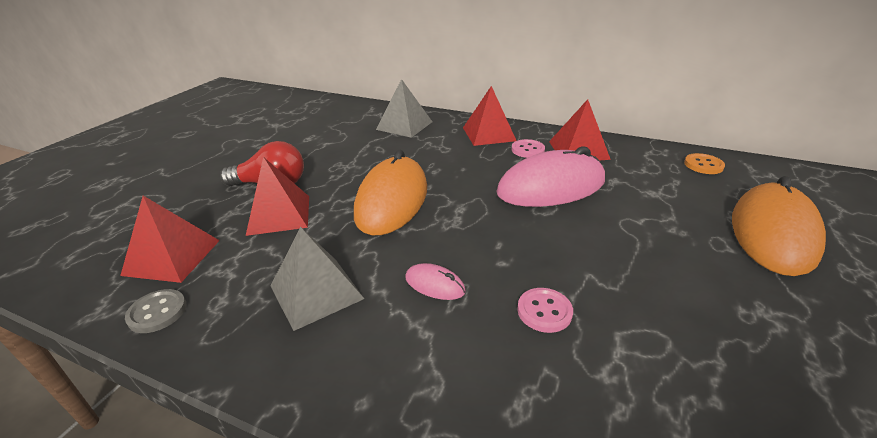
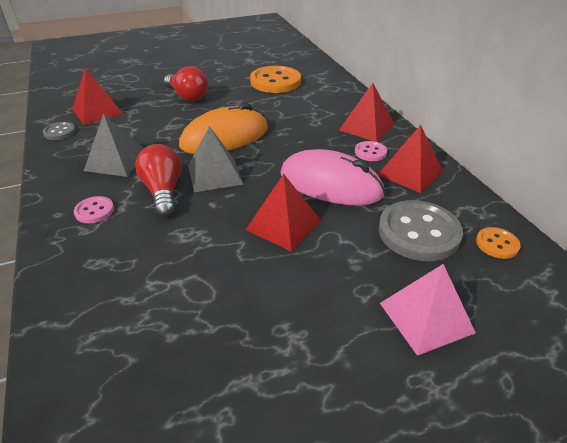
camera: 45 degrees right, 5 degrees up
red pyramid [246,157,309,236] -> red pyramid moved to [246,174,321,252]
grey pyramid [376,79,432,138] -> grey pyramid moved to [188,126,243,192]
pink mouse [405,263,466,300] -> red light bulb [135,144,181,217]
pink button [517,288,573,333] -> pink button moved to [74,196,114,223]
orange mouse [732,176,826,276] -> pink pyramid [380,264,476,356]
none -> orange button [250,66,301,93]
none -> grey button [378,200,463,261]

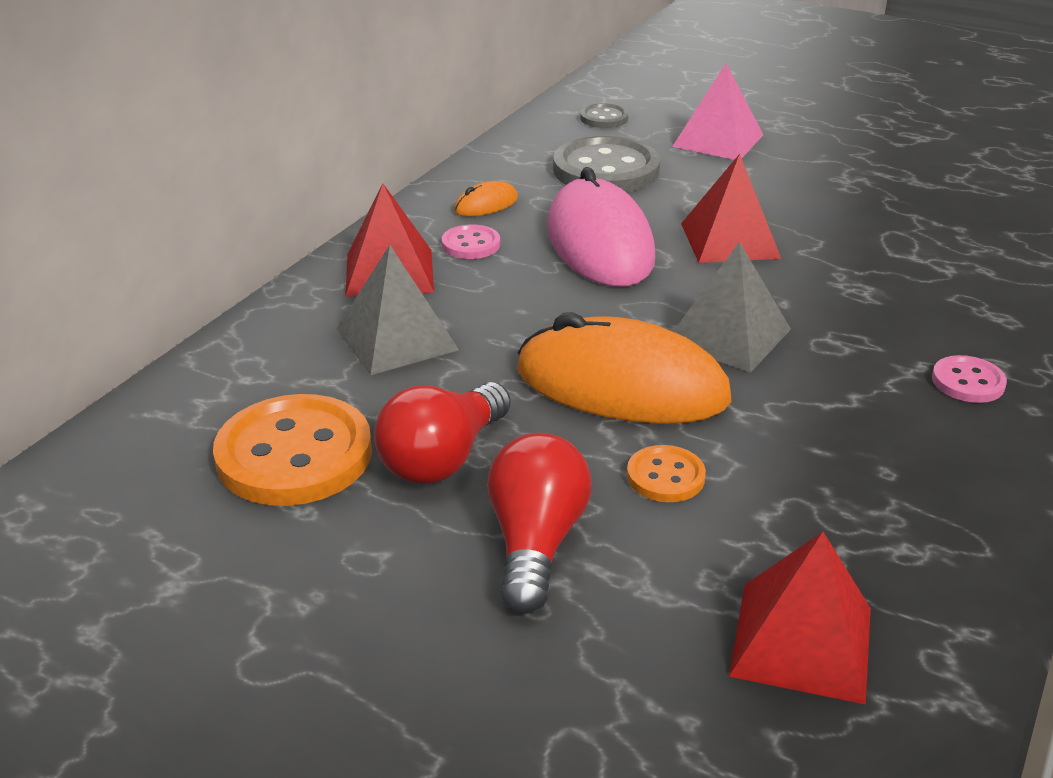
camera: 130 degrees left, 5 degrees down
grey button [43,122,76,140] -> grey button moved to [580,103,628,128]
grey pyramid [84,113,144,177] -> grey pyramid moved to [336,245,459,375]
red light bulb [135,144,181,217] -> red light bulb moved to [374,382,511,484]
red pyramid [378,125,443,193] -> orange mouse [454,181,518,216]
orange button [476,227,521,259] -> orange button moved to [627,445,706,502]

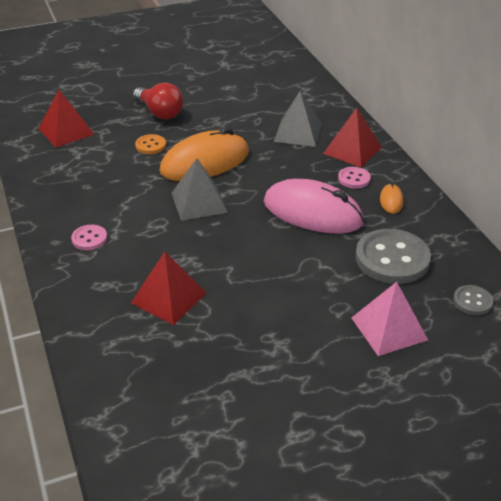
camera: 130 degrees right, 5 degrees up
orange button [213,394,372,506] -> none
red light bulb [374,382,511,484] -> none
red pyramid [681,154,781,263] -> red pyramid moved to [131,251,206,325]

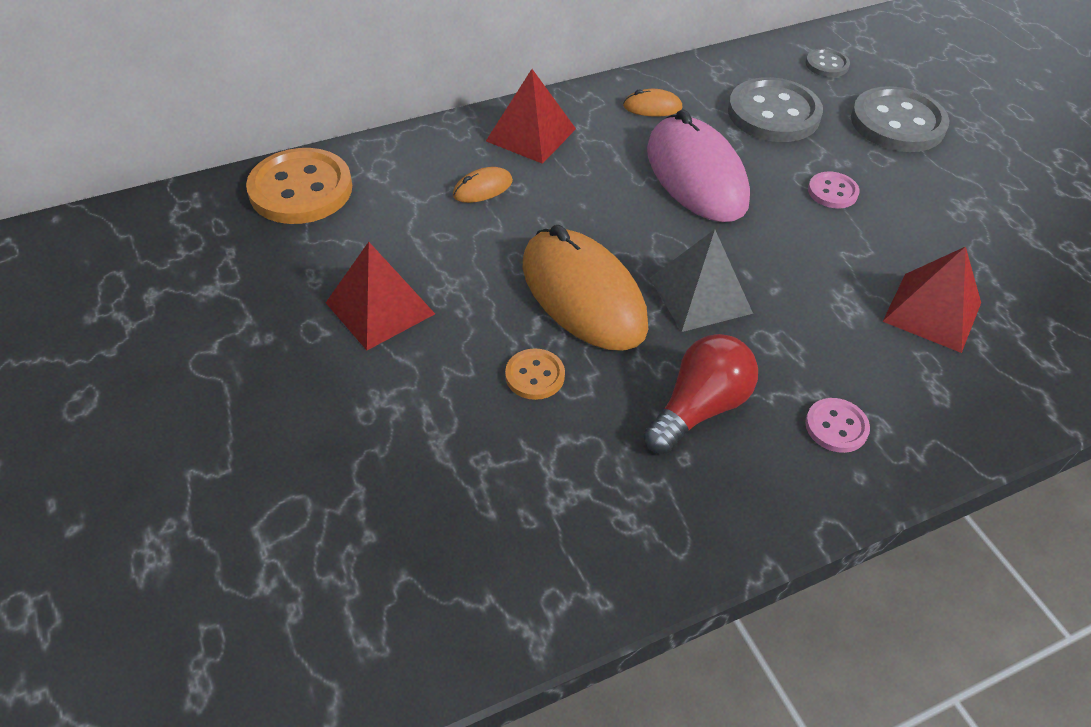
camera: 95 degrees left, 10 degrees up
red pyramid [38,90,94,147] -> red pyramid moved to [326,242,435,350]
red light bulb [133,83,183,120] -> red light bulb moved to [644,334,758,454]
pink mouse [264,179,364,234] -> pink mouse turned 45 degrees counterclockwise [647,110,750,222]
grey pyramid [274,91,322,147] -> orange mouse [453,167,513,203]
pink button [338,167,371,189] -> pink button moved to [808,172,859,208]
pink pyramid [352,282,428,356] -> grey button [851,86,949,152]
none -> orange button [246,148,352,224]

